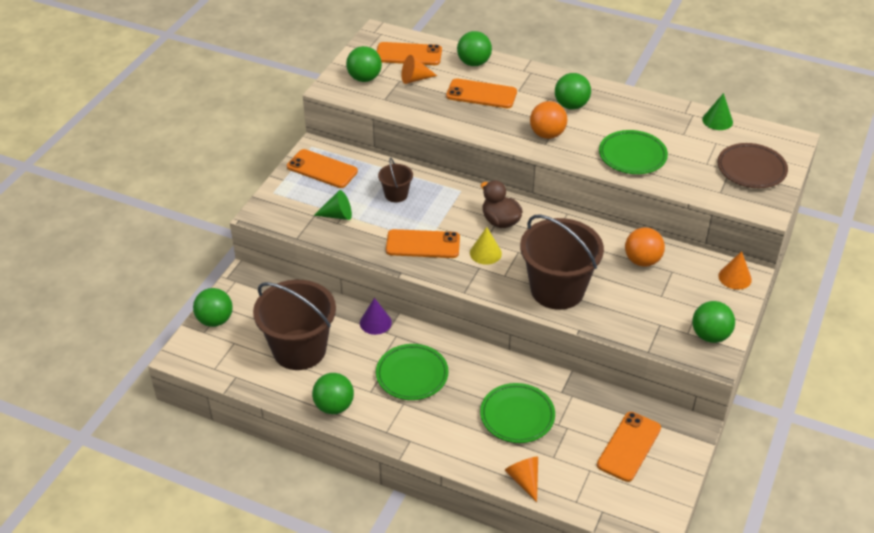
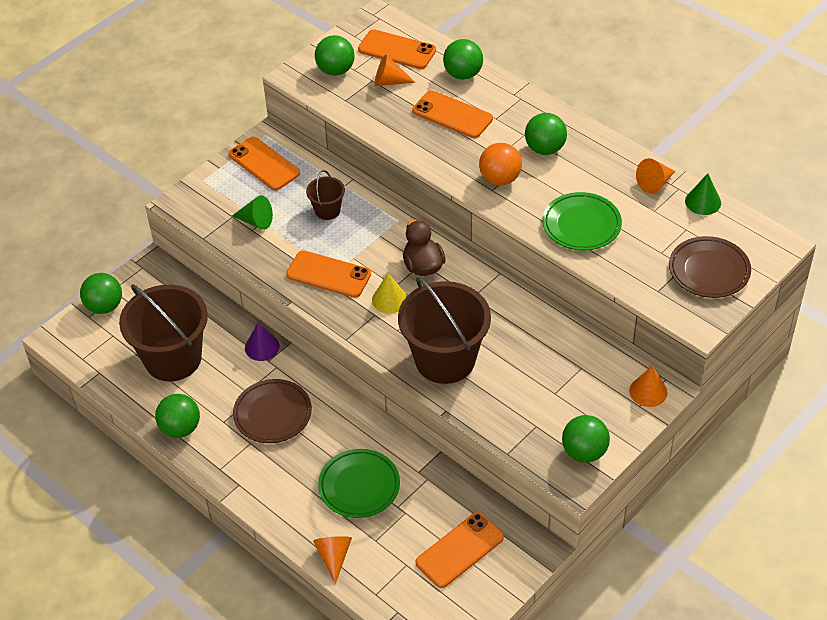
camera: 20 degrees right, 5 degrees up
green plate [376,344,448,400] -> brown plate [233,379,312,443]
orange ball [625,227,665,267] -> none
none -> orange cone [636,158,675,194]

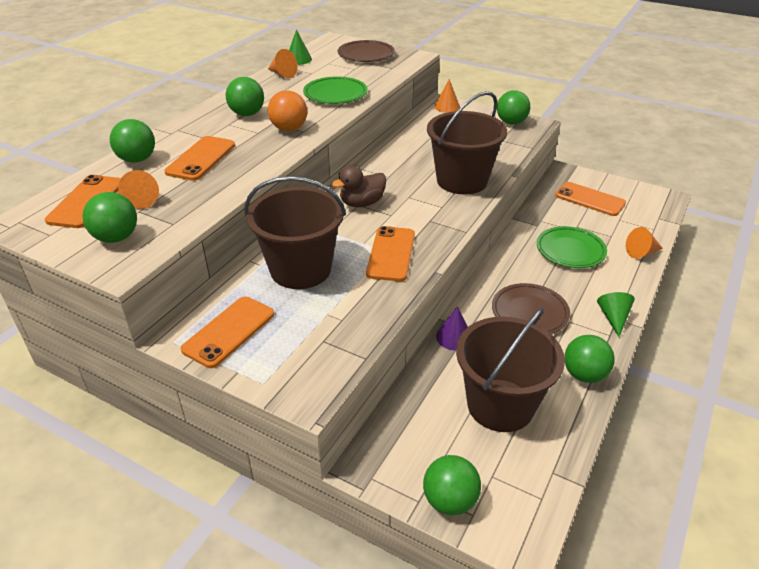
camera: 105 degrees left, 10 degrees down
green cone [232,195,273,230] -> green cone moved to [597,292,635,337]
brown bucket [306,170,345,220] -> brown bucket [244,176,346,289], size x2.15
yellow cone [372,273,407,314] -> none

